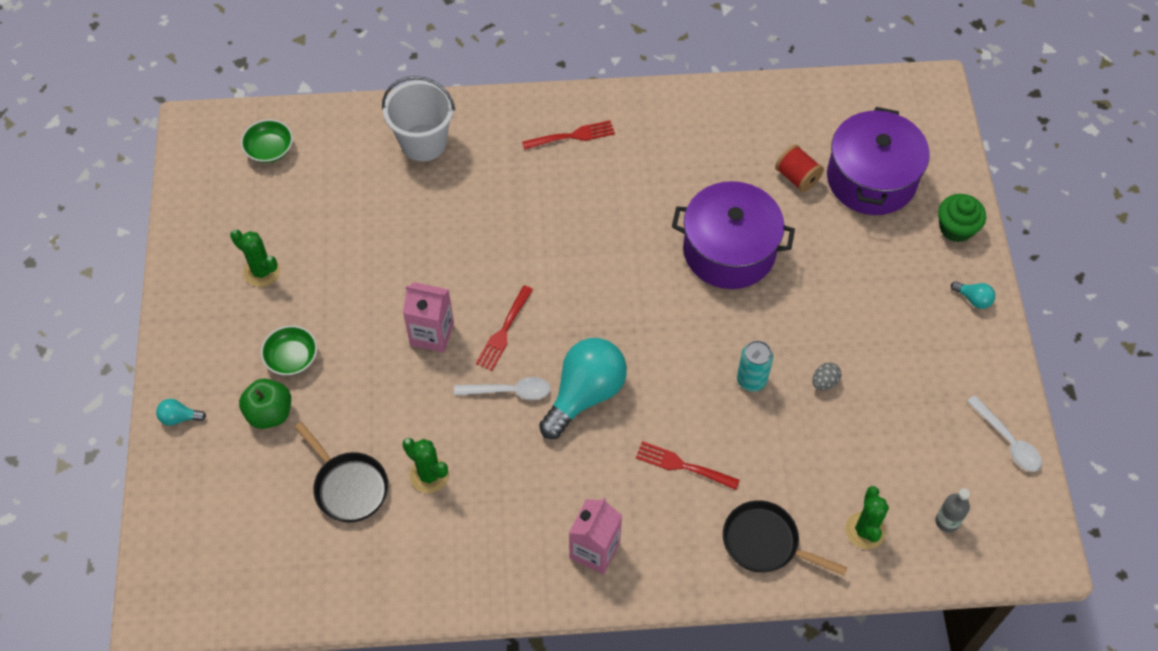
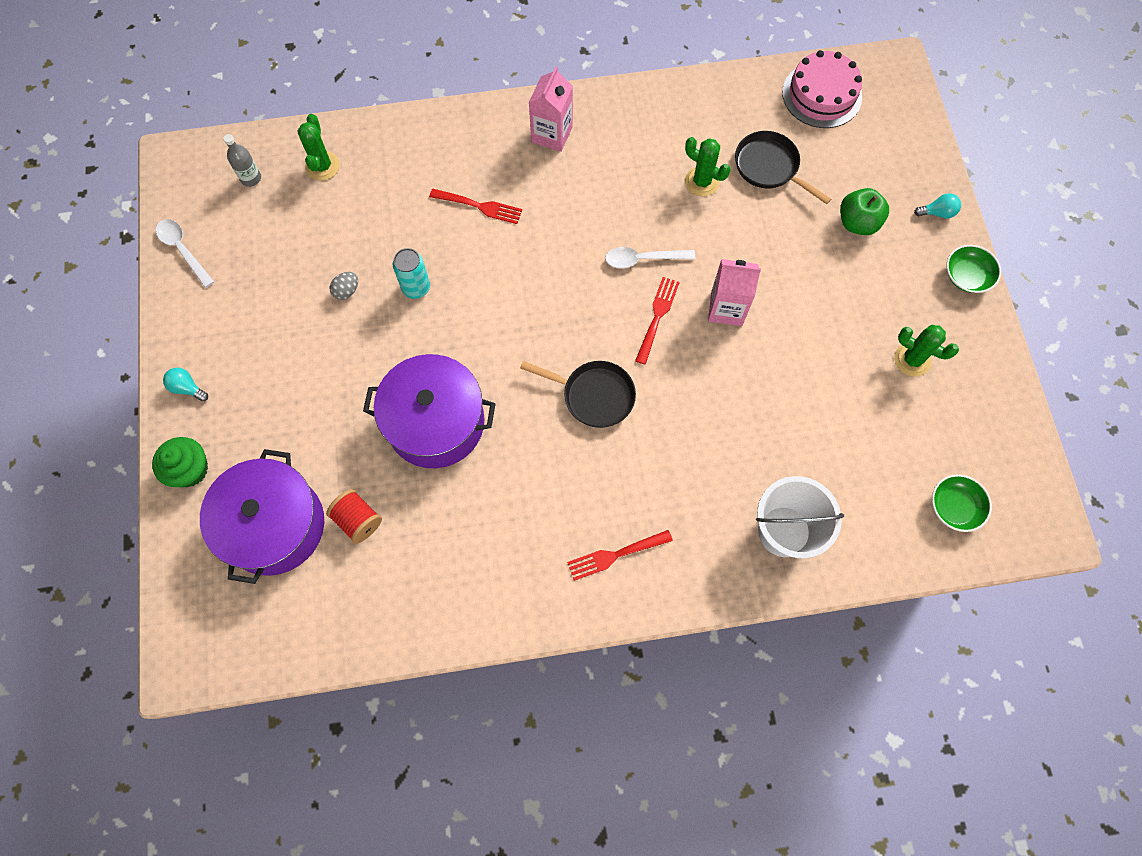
camera: 175 degrees right, 10 degrees up
green bowl [261,325,317,375] -> green bowl moved to [947,245,1001,293]
turquoise light bulb [539,338,627,439] -> none
black pan [723,500,847,575] -> black pan moved to [520,361,636,428]
none -> pink cake [782,50,862,128]

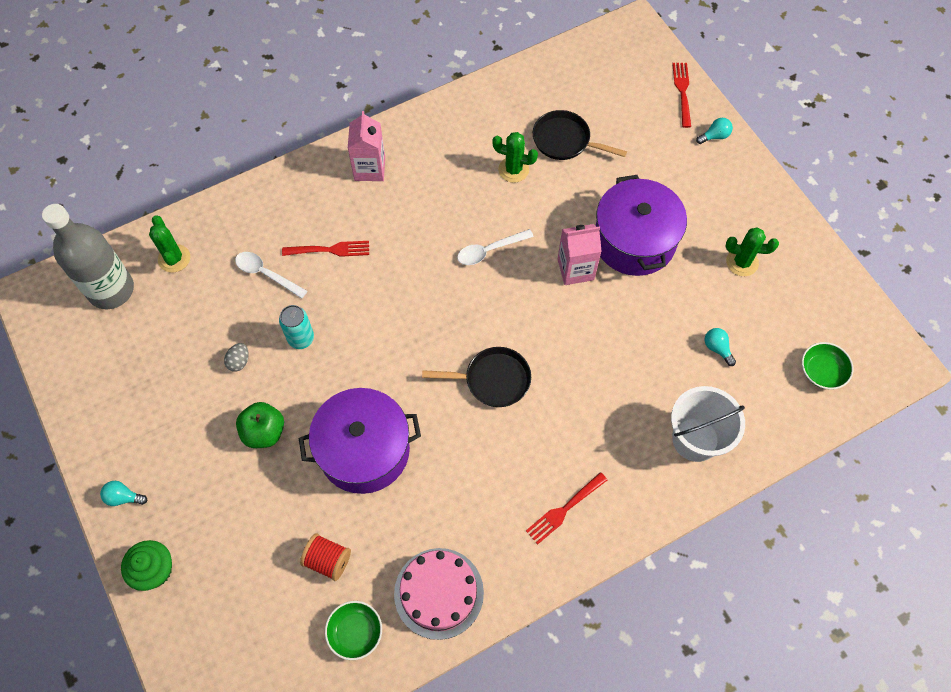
camera: 20 degrees left, 5 degrees down
white spoon [156,219,214,288] -> white spoon moved to [235,252,307,299]
purple pot [200,449,324,584] -> purple pot moved to [596,175,687,276]
grey bottle [223,134,261,187] -> grey bottle [42,204,134,309], size x2.34
red fork [635,277,680,365] -> red fork moved to [672,63,691,128]
pink cake [782,50,862,128] -> pink cake moved to [394,548,484,640]
green apple [840,188,889,235] -> green apple moved to [236,402,284,448]
green bowl [947,245,1001,293] -> green bowl moved to [325,601,382,660]
none -> turquoise light bulb [705,328,736,366]

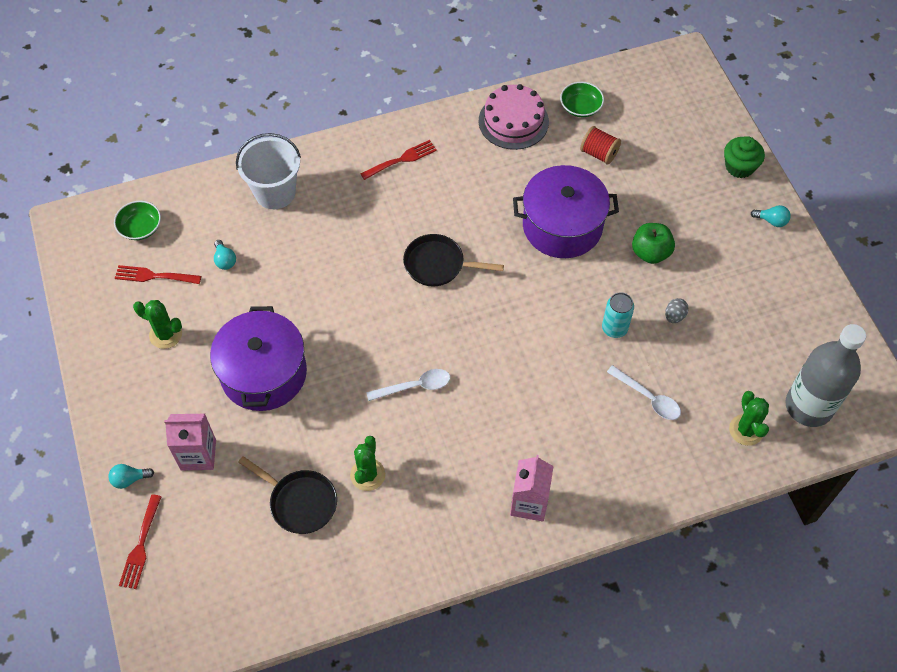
camera: 170 degrees left, 5 degrees down
red fork [282,241,369,257] -> red fork moved to [115,265,201,284]
green cactus [492,132,538,183] -> green cactus turned 75 degrees clockwise [350,436,385,491]
pink carton [558,224,602,285] -> pink carton moved to [164,414,216,470]

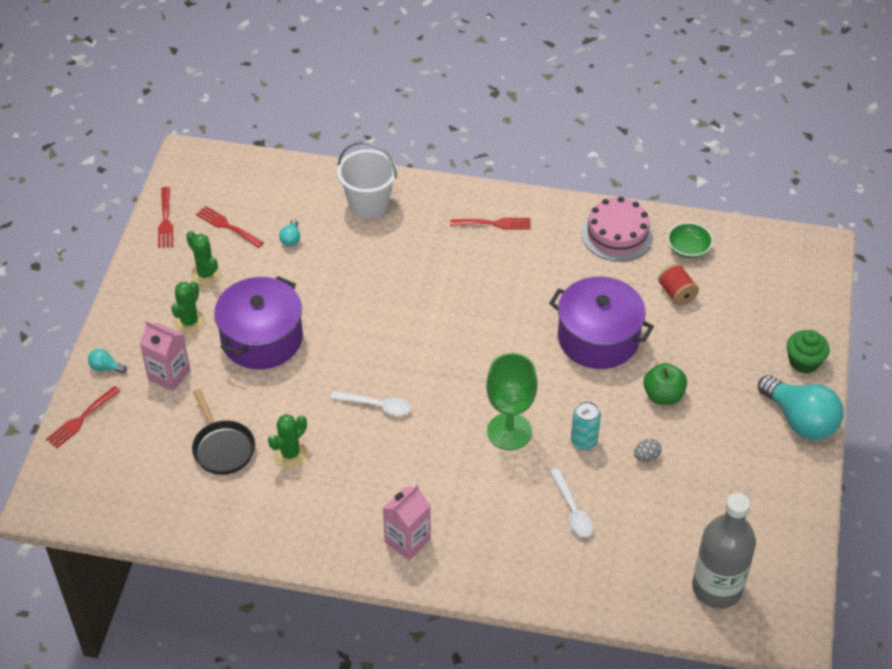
camera: 30 degrees right, 10 degrees down
green bowl [114,201,161,240] -> none
black pan [403,234,504,286] -> none
green cactus [729,391,769,446] -> green cactus moved to [171,281,205,334]
turquoise light bulb [751,205,791,227] -> turquoise light bulb [758,375,843,440], size x2.40
none -> red fork [158,187,173,248]
none -> green goblet [486,353,538,450]

